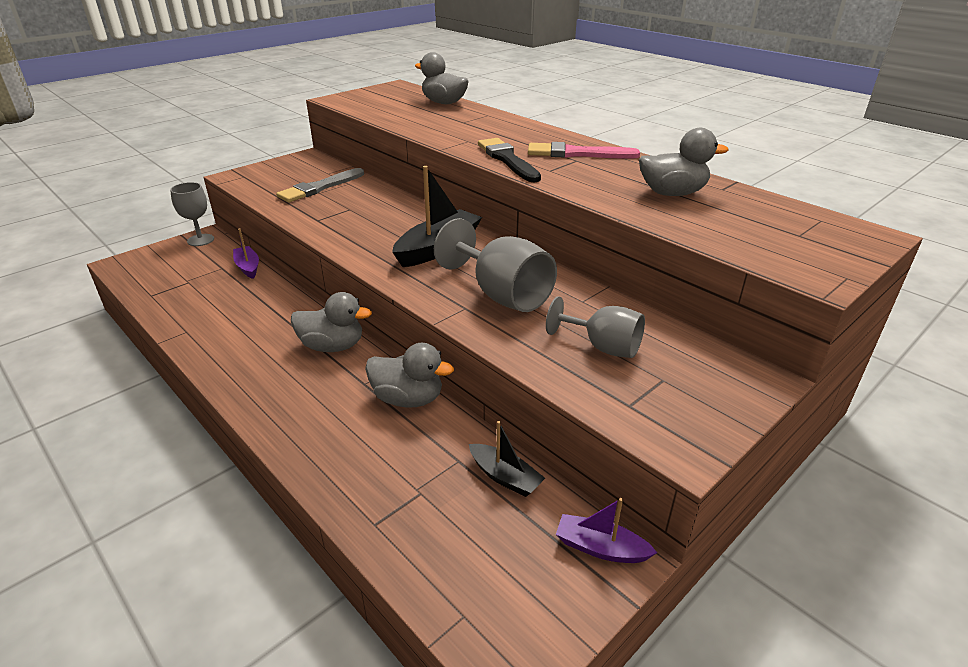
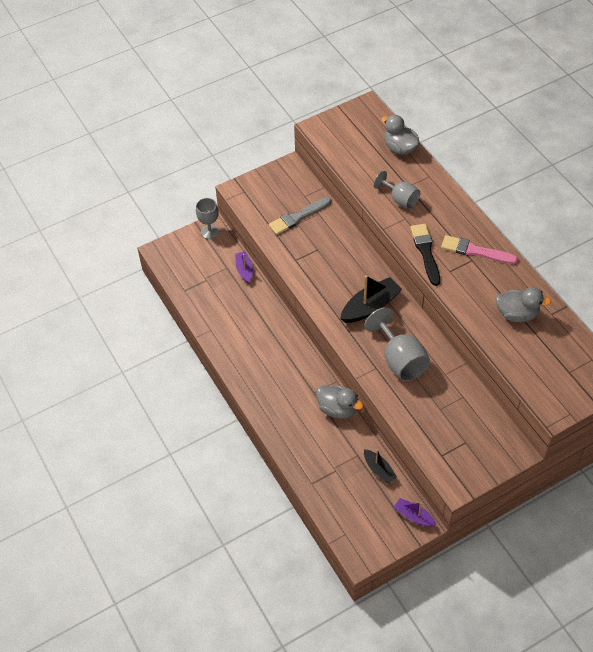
camera: 15 degrees right, 20 degrees up
grey duck [291,292,372,352] -> none
grey goblet [546,296,645,358] -> grey goblet moved to [374,171,420,209]

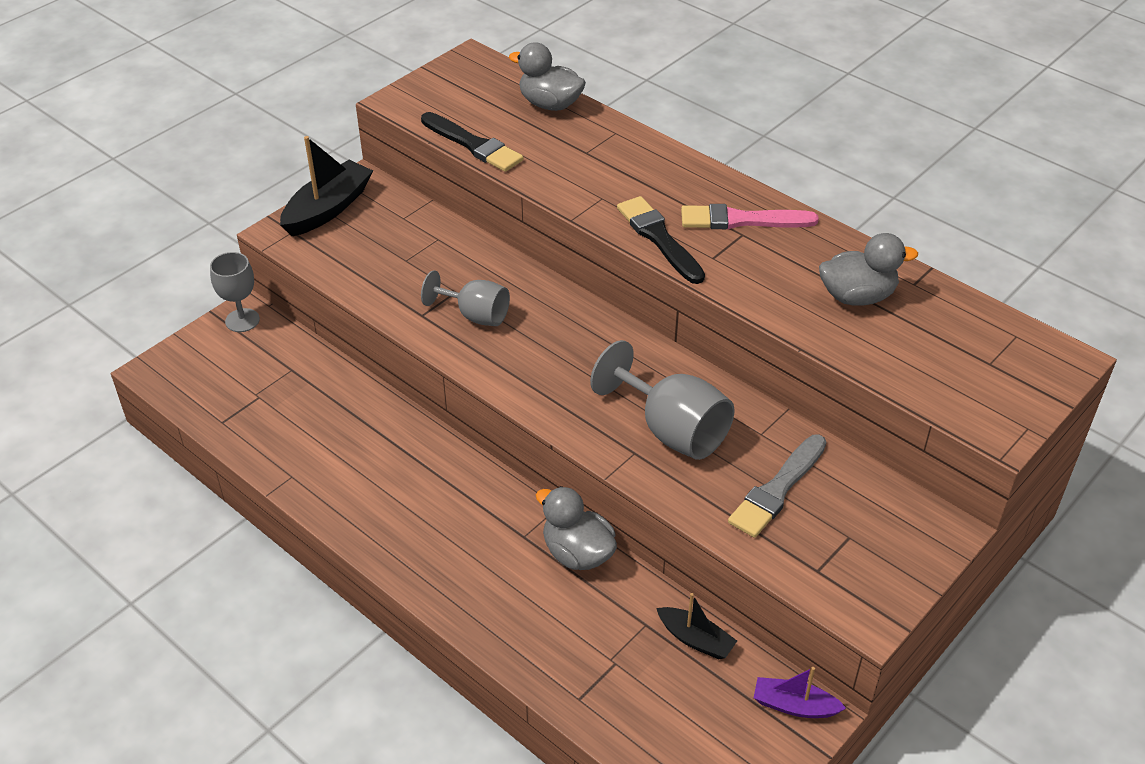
camera: 20 degrees left, 10 degrees down
purple boat [235,252,253,284] -> none
grey brush [269,197,331,235] -> grey brush moved to [728,435,826,538]
grey duck [316,385,363,419] -> grey duck turned 150 degrees counterclockwise [536,486,617,570]
black boat [340,275,402,323] -> black boat moved to [280,136,373,236]
grey goblet [374,171,420,209] -> grey goblet moved to [421,270,510,326]
none -> black brush [421,112,523,172]

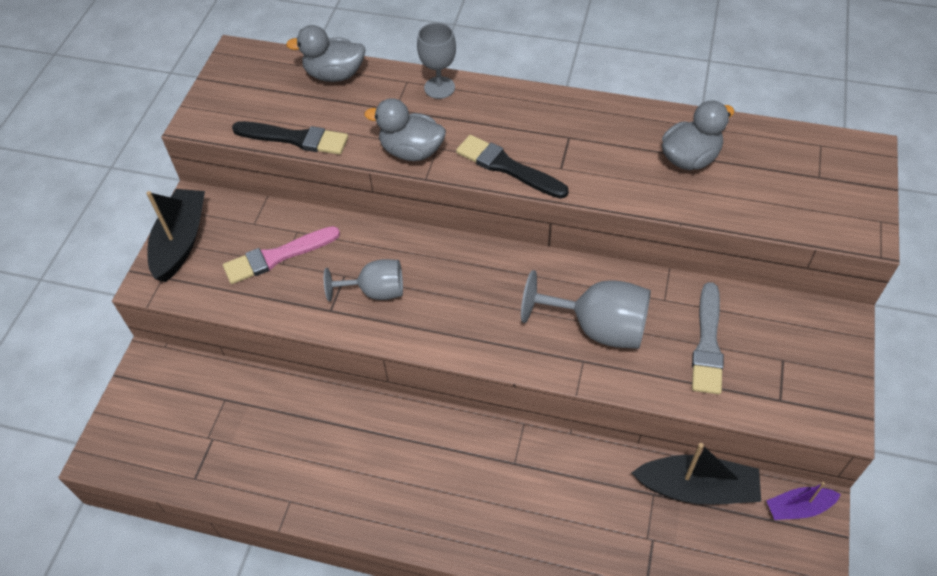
camera: 25 degrees left, 10 degrees up
grey goblet [210,252,260,332] -> grey goblet moved to [417,22,456,99]
grey duck [536,486,617,570] -> grey duck moved to [364,98,446,161]
black boat [656,593,737,659] -> black boat [632,443,761,505], size x1.70
pink brush [681,204,819,229] -> pink brush moved to [223,226,340,284]

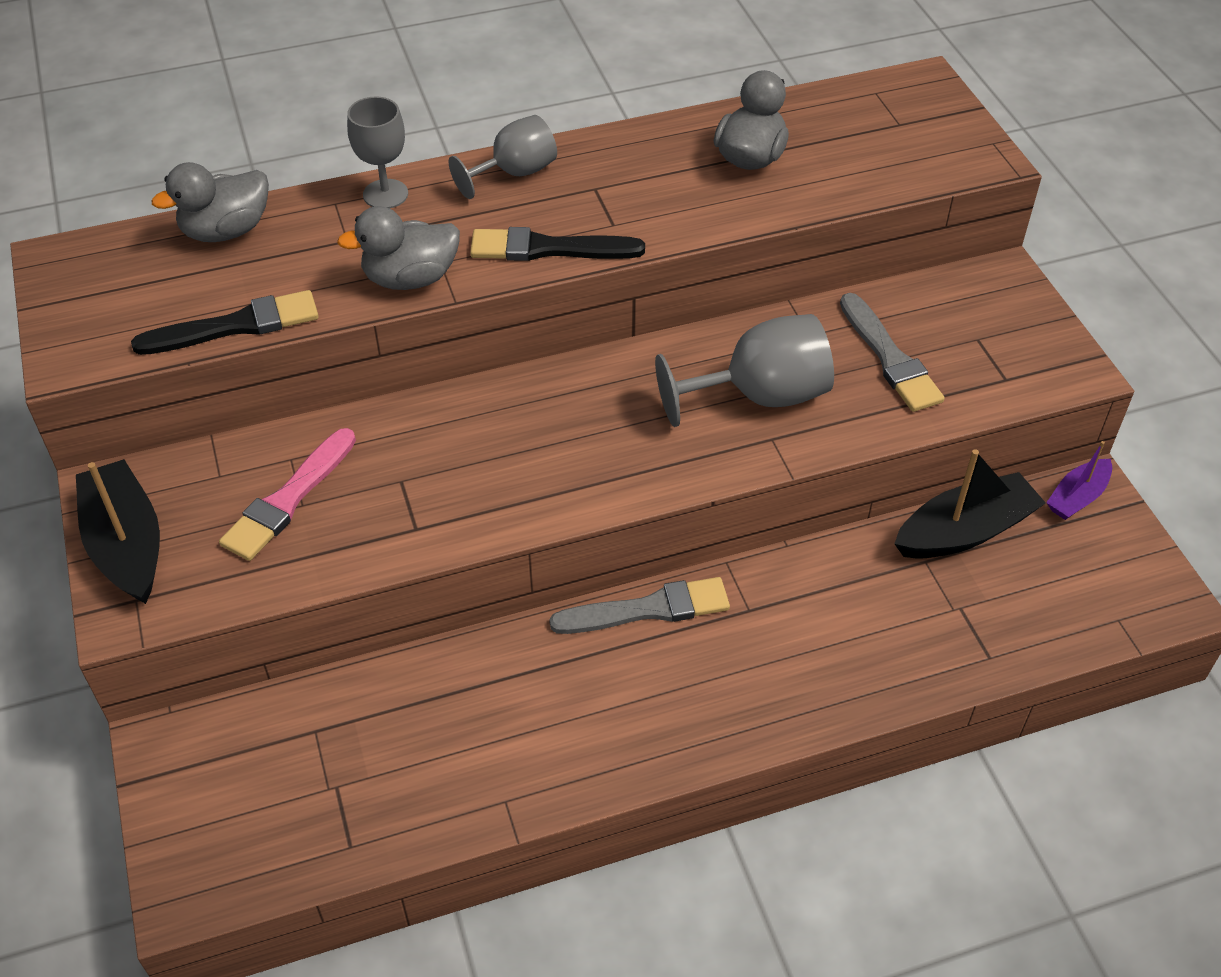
camera: 35 degrees left, 5 degrees down
grey goblet [324,259,403,301] -> grey goblet moved to [449,115,557,199]
none -> grey brush [549,577,730,634]

